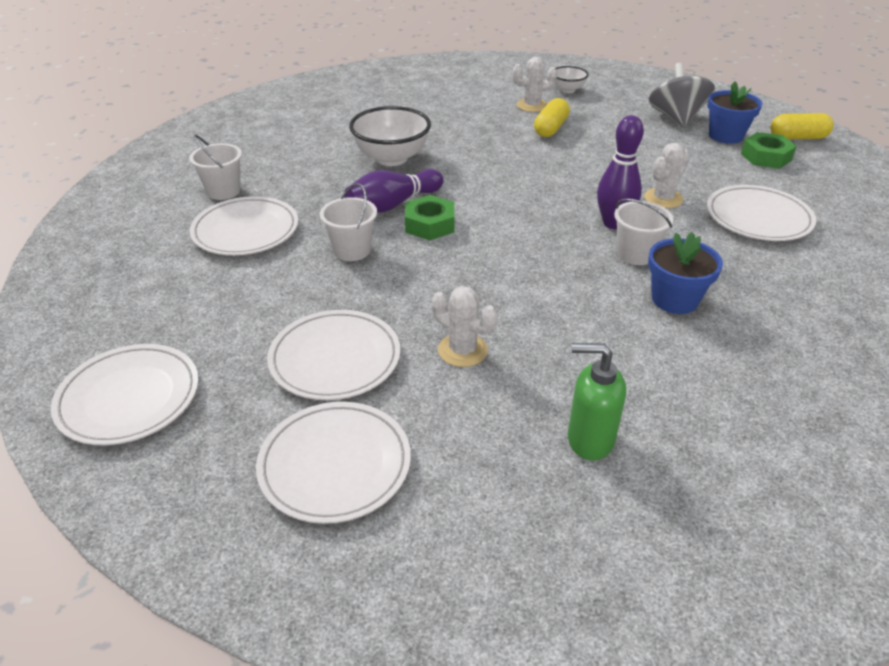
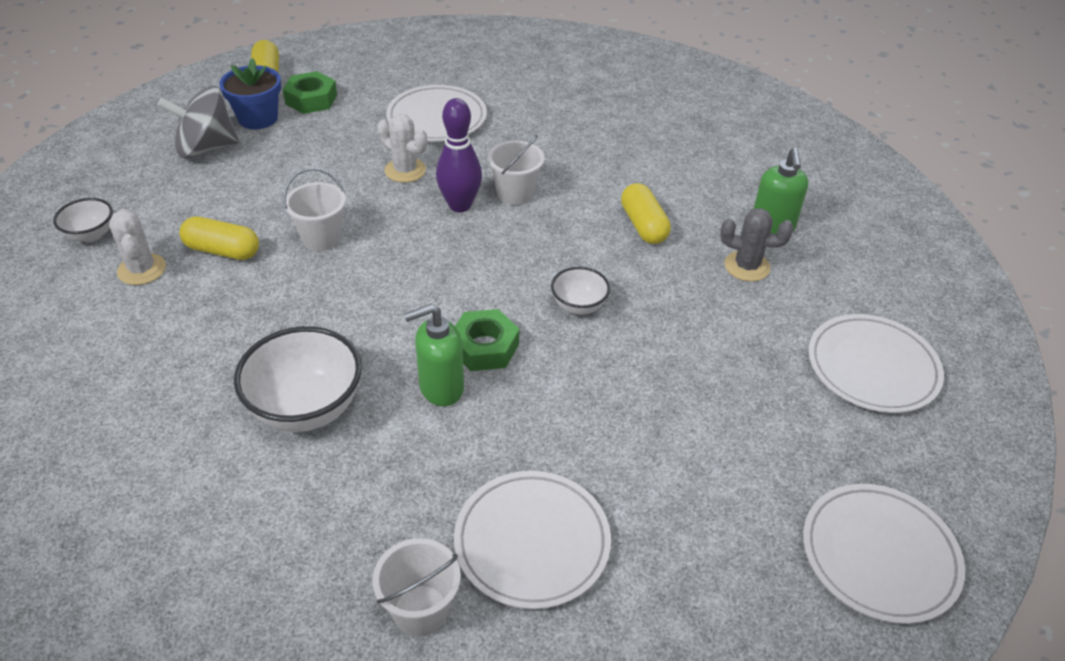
camera: 100 degrees left, 5 degrees up
white plate [267,310,400,400] -> none
white bucket [320,183,377,261] -> white bucket moved to [283,168,346,251]
purple bowling pin [344,169,444,213] -> green soap dispenser [404,304,464,406]
white cactus [432,286,497,367] -> none
blue flower pot [648,232,723,314] -> none
none -> white bowl [551,267,610,315]
none -> yellow capsule [621,183,671,244]
none -> grey cactus [720,208,793,282]

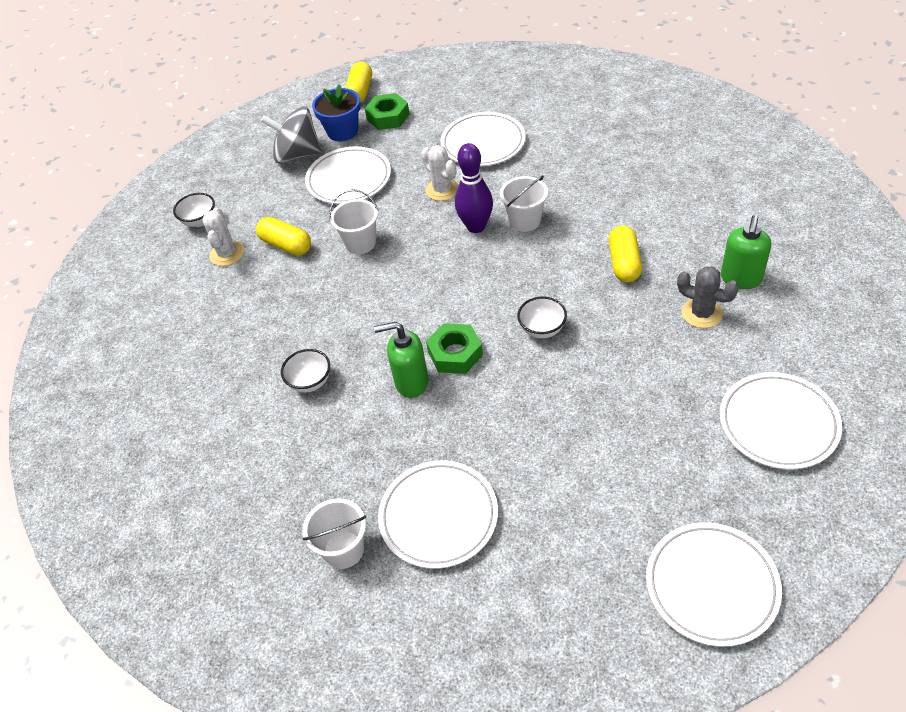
camera: 25 degrees right, 5 degrees up
white bowl [234,326,362,432] -> white bowl [281,349,330,393], size x0.54
none -> white plate [305,147,391,204]

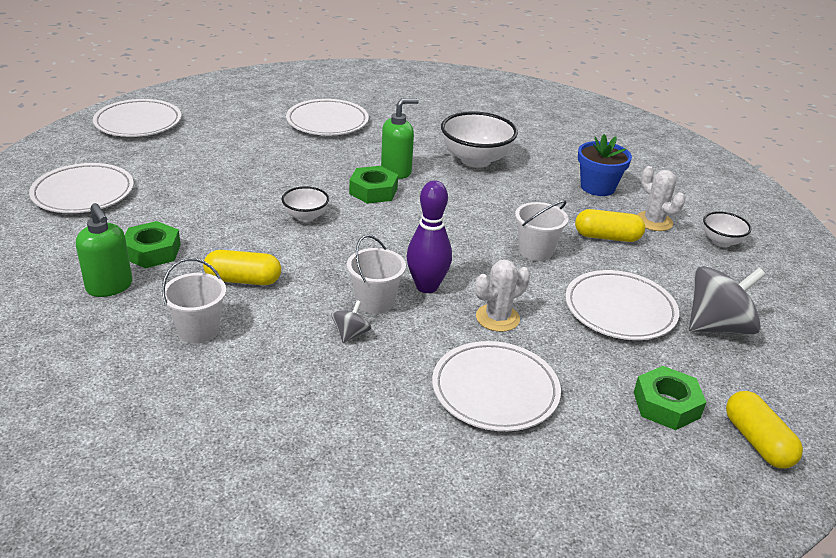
camera: 145 degrees right, 15 degrees down
white bowl [281,349,330,393] -> white bowl [441,112,518,168], size x1.85
white bucket [302,499,366,569] -> white bucket moved to [161,258,226,344]
blue flower pot [312,84,361,141] -> blue flower pot moved to [578,134,632,196]
white cactus [421,145,459,201] -> white cactus turned 60 degrees counterclockwise [475,260,530,332]
yellow capsule [609,225,642,282] -> yellow capsule turned 60 degrees counterclockwise [203,250,281,285]
grey cactus [677,266,739,328] -> green nut [125,221,181,268]
green soap dispenser [721,215,771,289] -> green soap dispenser turned 150 degrees clockwise [76,203,132,297]
none -> grey spinning top [332,300,371,343]

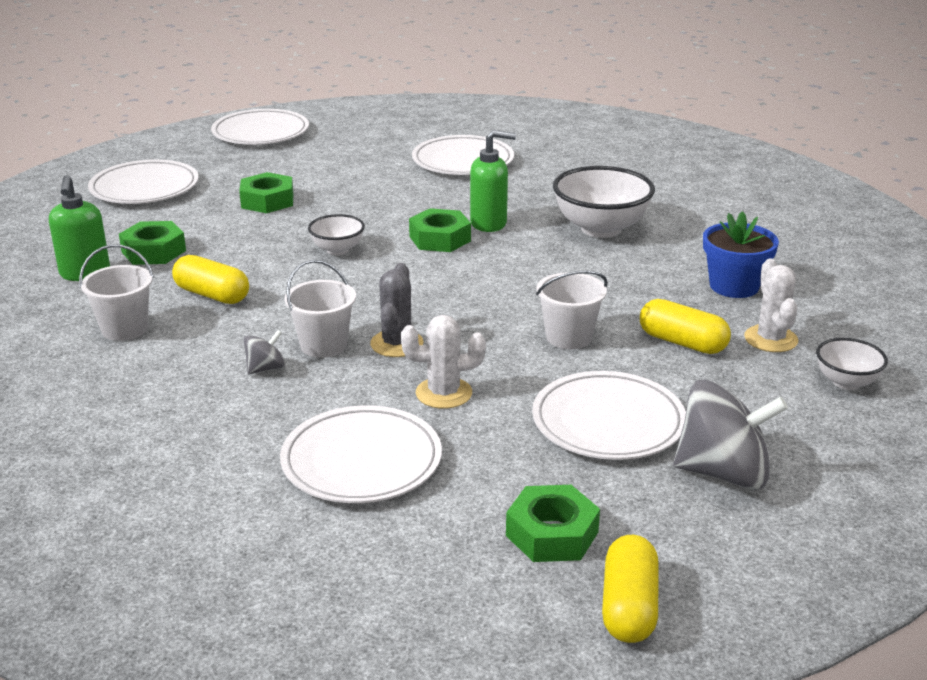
camera: 30 degrees right, 5 degrees down
purple bowling pin [407,180,452,293] -> grey cactus [370,263,423,357]
none -> green nut [239,172,293,213]

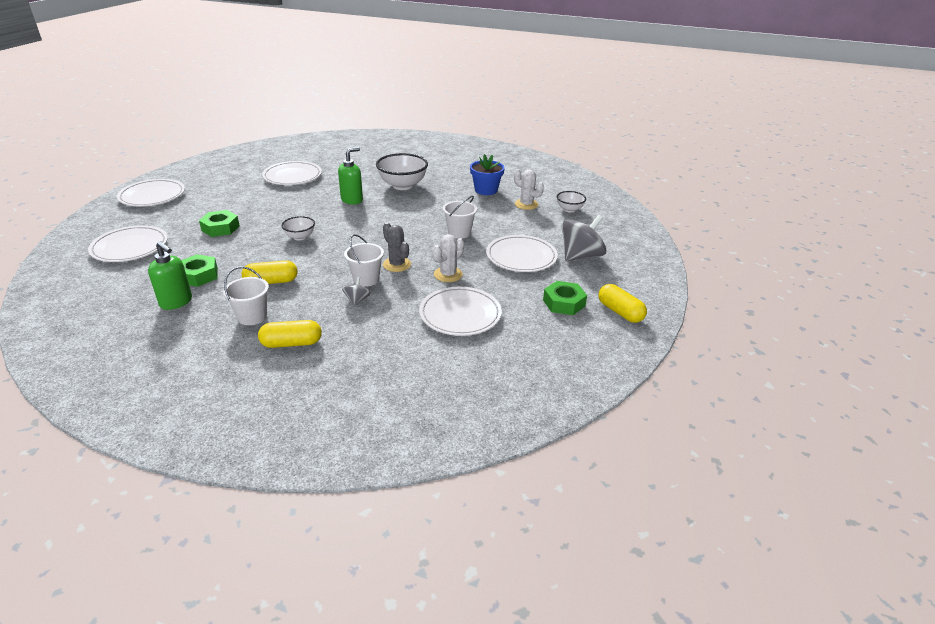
camera: 45 degrees left, 5 degrees up
green nut [409,208,471,252] -> none
yellow capsule [640,299,731,354] -> yellow capsule moved to [258,320,322,348]

